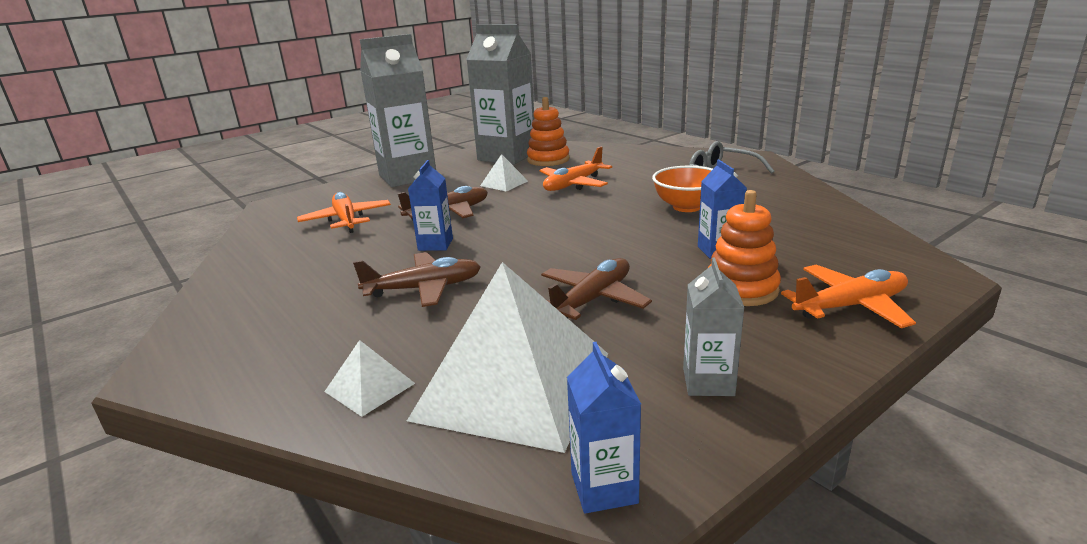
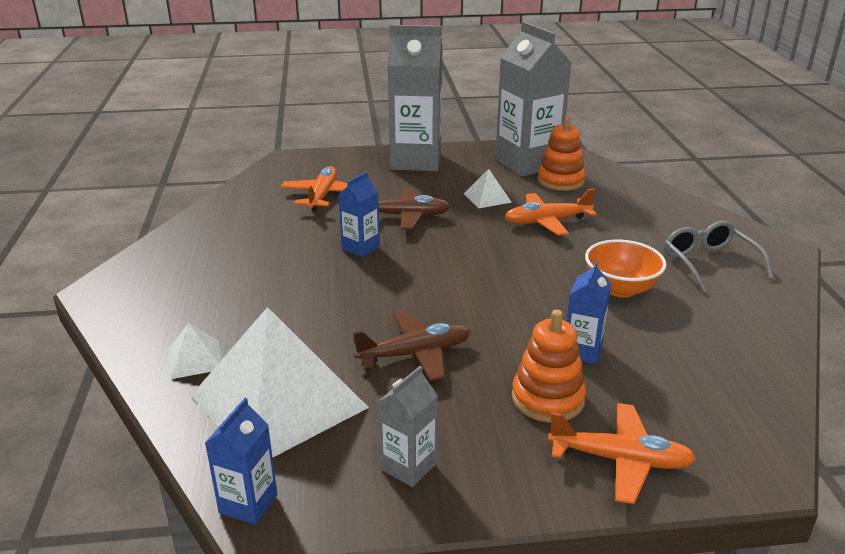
camera: 30 degrees right, 5 degrees up
brown plane [353,252,481,307] -> none

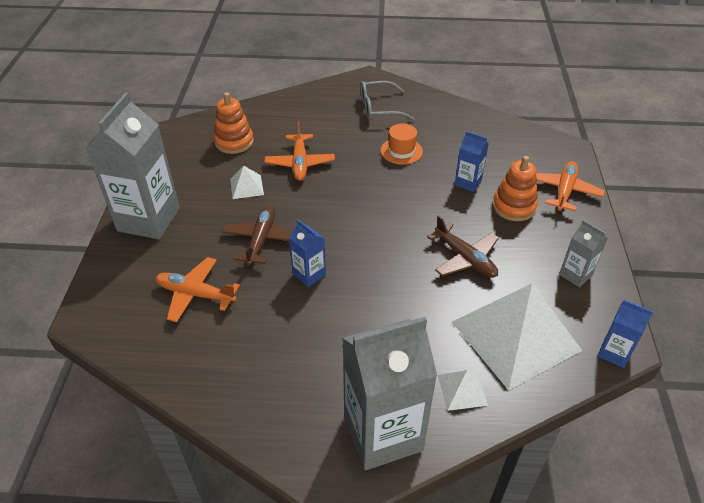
camera: 80 degrees left, 15 degrees up
brown plane [353,311,470,381] -> brown plane turned 150 degrees clockwise [427,215,499,278]
grey carton [495,22,571,177] -> grey carton moved to [342,317,437,470]
orange bowl [585,240,667,298] -> orange hat [381,123,423,165]

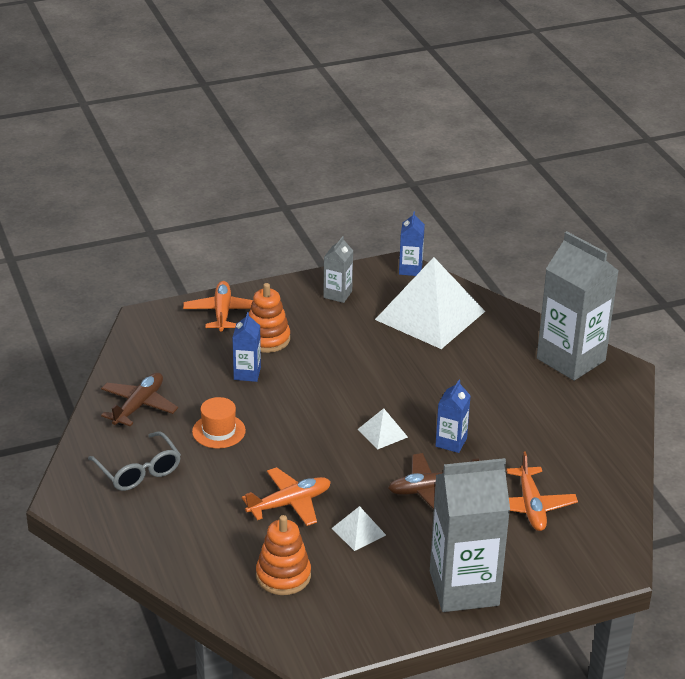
camera: 115 degrees left, 10 degrees down
brown plane [427,215,499,278] -> brown plane moved to [101,373,178,426]
white pyramid [438,370,488,411] -> white pyramid moved to [358,408,408,450]
orange plane [536,161,605,211] -> orange plane turned 90 degrees clockwise [183,281,253,332]

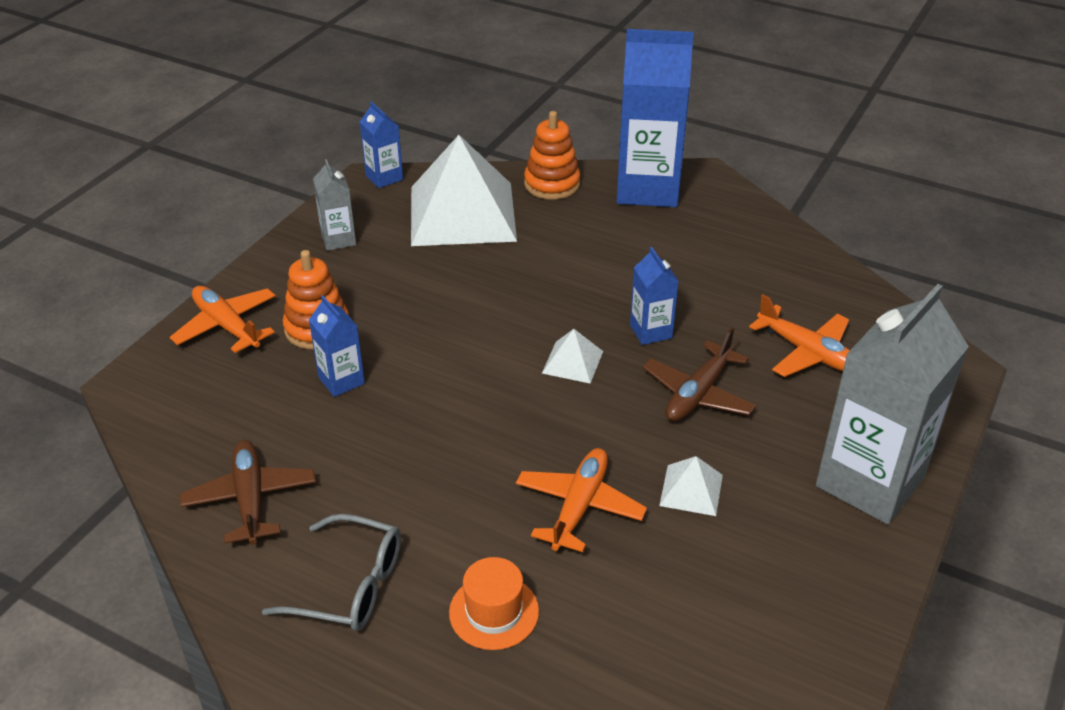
camera: 40 degrees left, 5 degrees up
orange hat [192,397,246,448] -> orange hat moved to [449,557,539,650]
orange stacking toy [256,515,311,595] -> orange stacking toy moved to [524,111,580,200]
grey carton [537,231,618,381] -> blue carton [617,29,694,207]

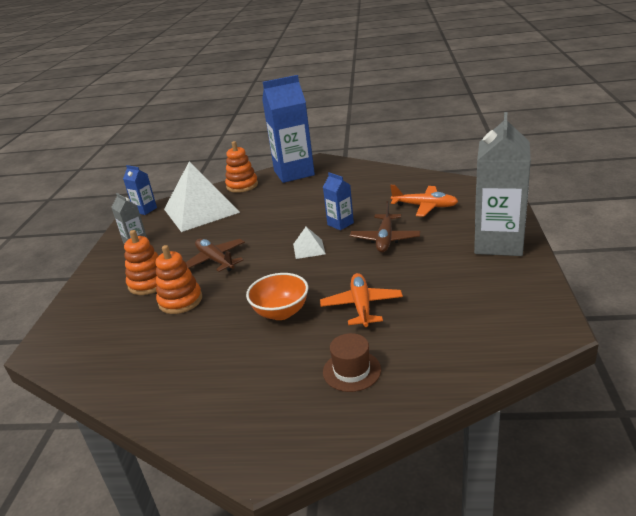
camera: 20 degrees left, 10 degrees down
orange plane [170,286,276,353] -> none
brown plane [180,440,316,545] -> brown plane moved to [185,239,245,272]
grey glasses [262,514,401,631] -> none
blue carton [309,295,365,397] -> orange stacking toy [156,245,202,314]
orange hat [449,557,539,650] -> brown hat [323,333,381,392]
white pyramid [659,456,723,516] -> none
none -> orange bowl [246,273,308,320]

